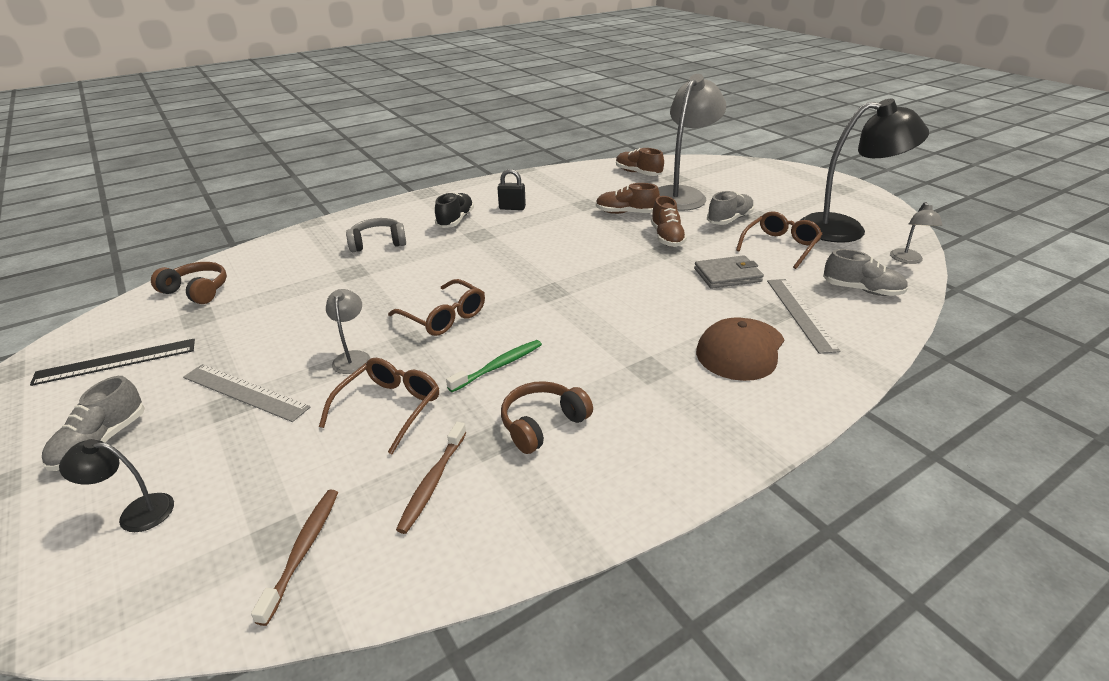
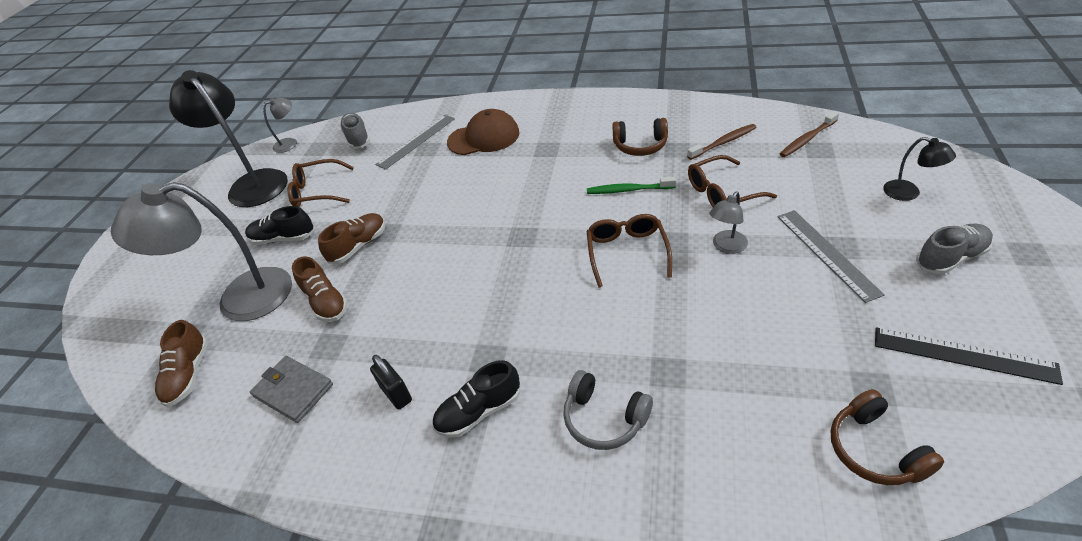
camera: 130 degrees left, 10 degrees up
grey wallet [694,255,764,289] -> grey wallet moved to [250,356,333,423]
grey shoe [707,191,754,225] -> black shoe [245,206,314,245]

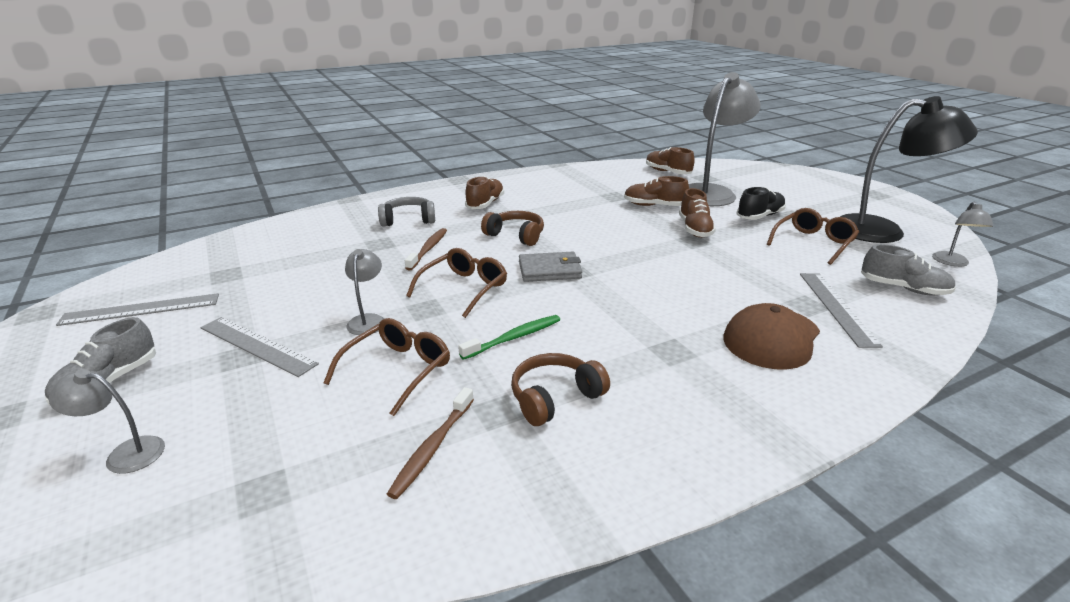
camera: 135 degrees right, 15 degrees down
grey wallet [250,356,333,423] -> grey wallet moved to [519,252,582,282]
black padlock [370,355,412,409] -> none
black shoe [432,360,520,437] -> brown shoe [465,176,504,209]
brown glasses [587,214,672,288] -> brown glasses turned 105 degrees counterclockwise [406,248,507,318]
brown toothbrush [780,111,839,157] -> brown toothbrush moved to [405,228,447,270]
brown headphones [831,389,944,485] -> brown headphones moved to [481,211,544,246]
black ruler [875,327,1063,385] -> grey ruler [56,293,219,326]
black lamp [883,137,956,201] -> grey lamp [48,369,165,474]

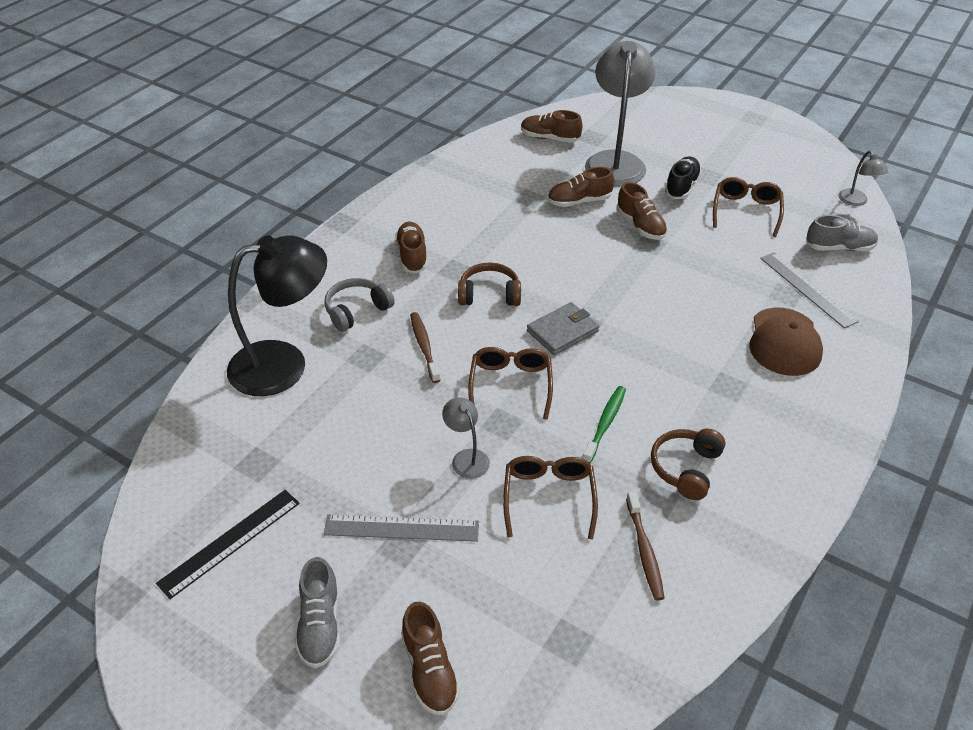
camera: 30 degrees left, 15 degrees up
grey lamp [48,369,165,474] -> brown shoe [401,602,460,716]
grey ruler [56,293,219,326] -> black ruler [156,490,300,599]
black lamp [840,96,978,243] -> black lamp moved to [227,235,327,396]

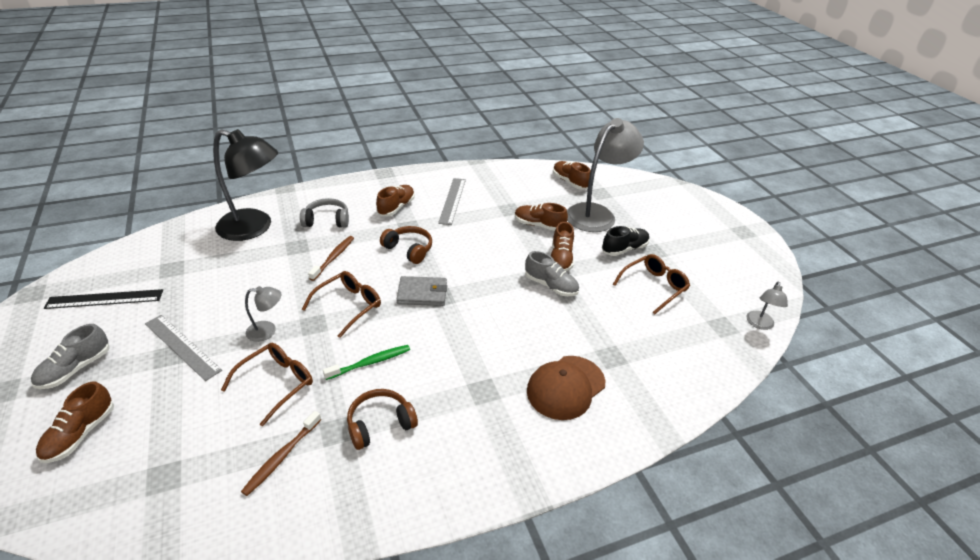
camera: 35 degrees right, 5 degrees down
grey lamp [442,398,490,479] -> grey lamp turned 75 degrees clockwise [245,286,281,342]
grey ruler [760,252,859,329] -> grey ruler moved to [438,178,466,225]
grey shoe [806,215,878,251] -> grey shoe moved to [525,251,579,296]

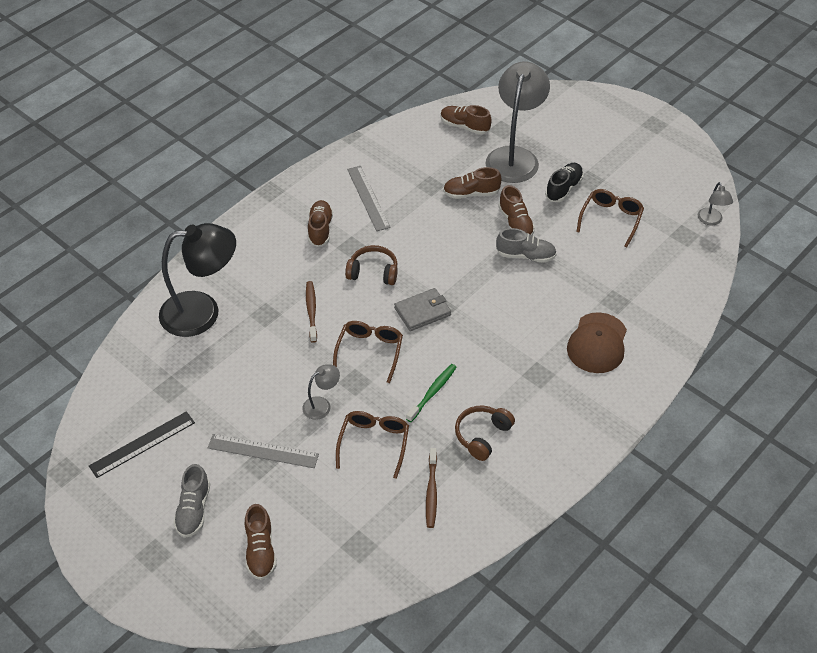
camera: 25 degrees left, 10 degrees up
grey headphones [300,198,349,228] -> none

